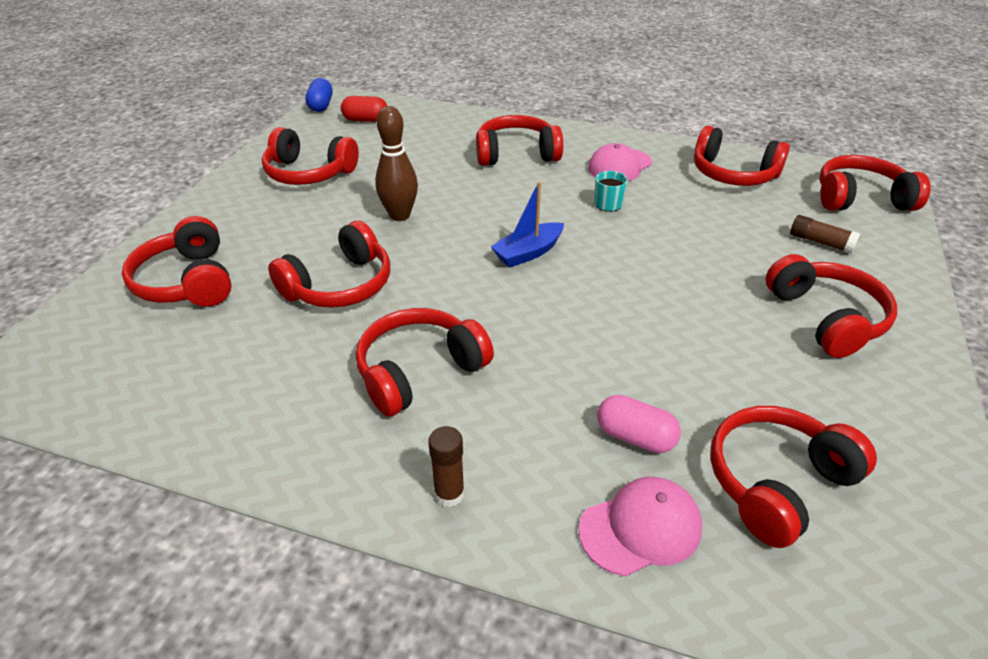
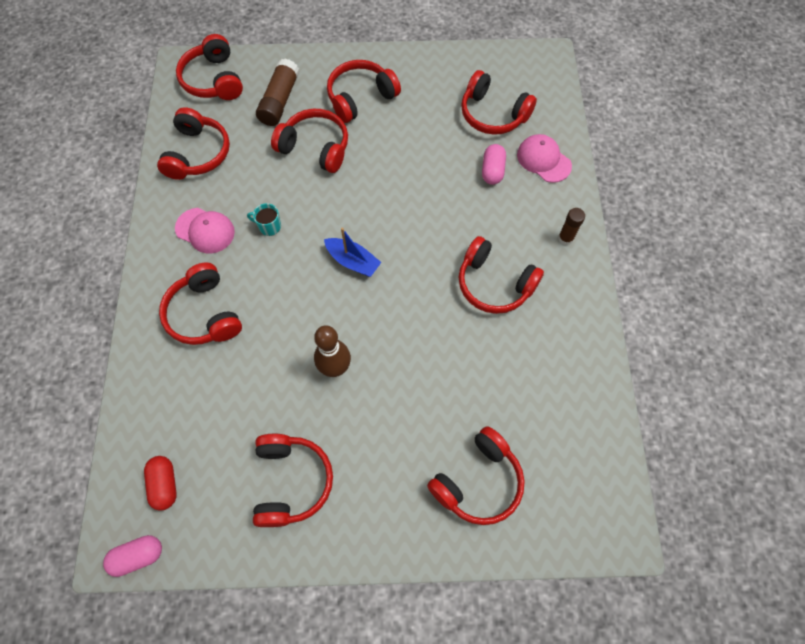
camera: 110 degrees left, 25 degrees up
red headphones [268,221,390,308] -> red headphones moved to [271,109,348,173]
blue capsule [305,78,333,112] -> pink capsule [103,535,162,577]
brown glue stick [790,215,860,254] -> brown glue stick [256,59,299,126], size x1.64

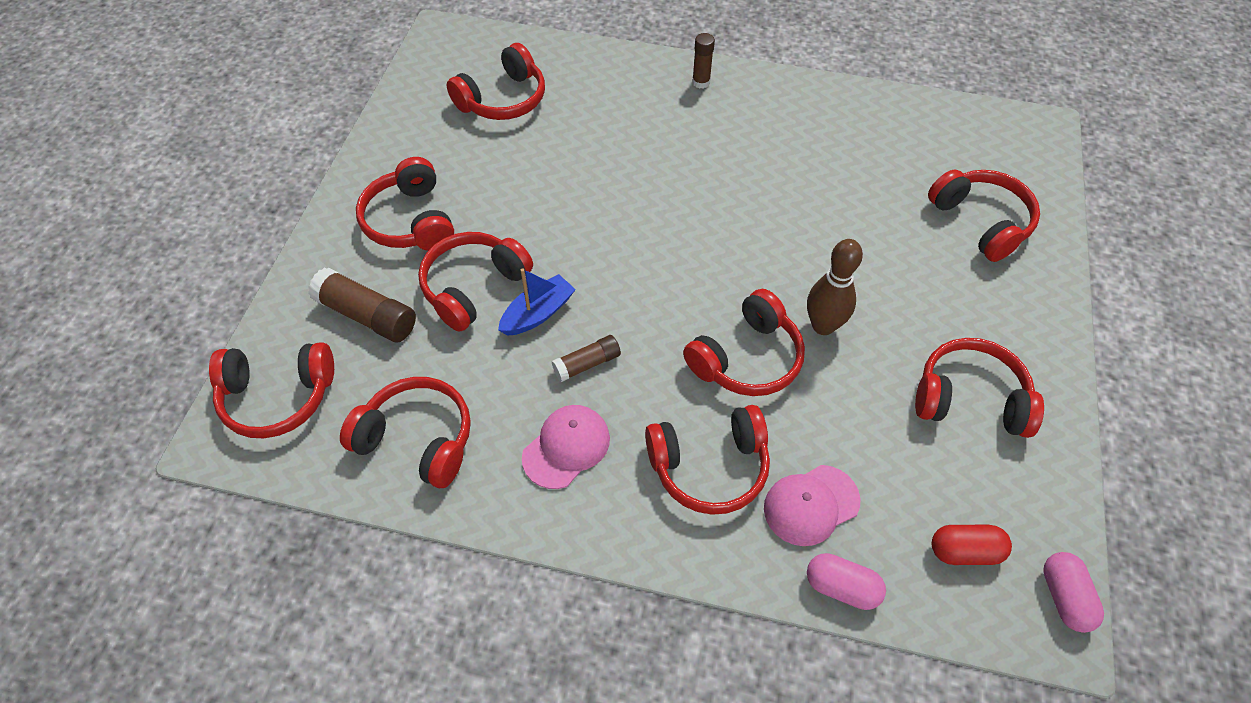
camera: 75 degrees left, 10 degrees down
turquoise mug [247,203,281,236] -> brown glue stick [552,335,621,382]
blue boat [324,228,381,277] -> blue boat moved to [498,268,576,336]
red headphones [459,236,544,314] -> red headphones moved to [683,289,805,396]
pink capsule [482,144,506,185] -> pink capsule moved to [807,553,886,610]
pink cap [517,134,572,183] -> pink cap moved to [764,465,861,546]

